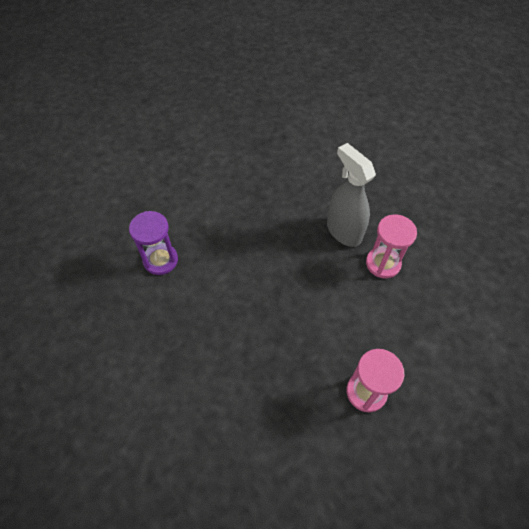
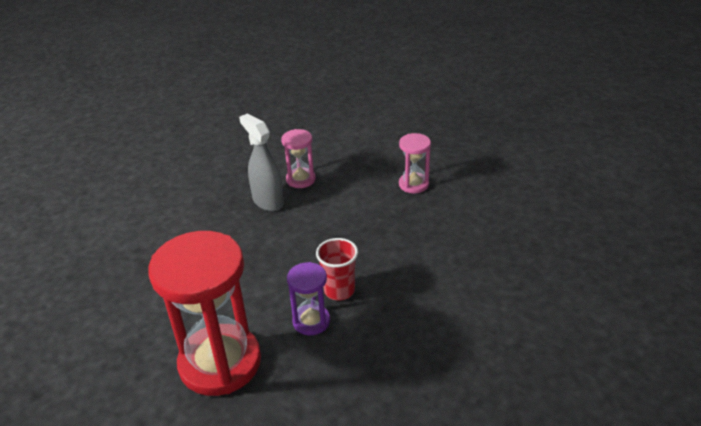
camera: 95 degrees left, 20 degrees down
grey spray bottle [327,143,376,247] -> grey spray bottle turned 90 degrees clockwise [239,114,284,211]
none -> red hourglass [148,231,261,396]
none -> red cup [316,238,358,300]

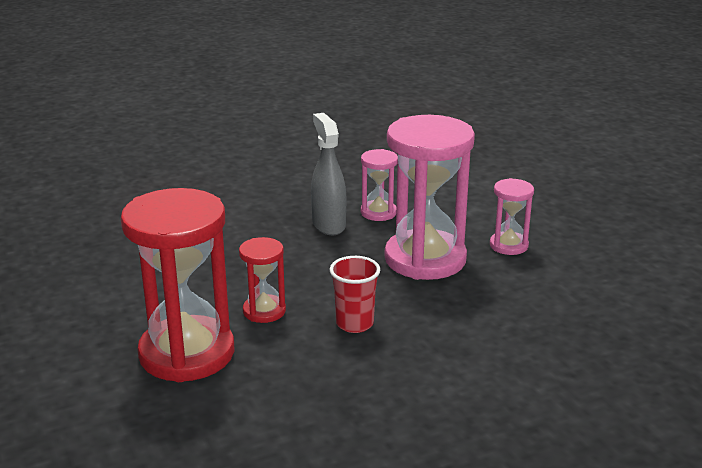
camera: 20 degrees right, 10 degrees down
purple hourglass [287,262,330,335] -> none
none -> red hourglass [239,237,286,323]
none -> pink hourglass [385,115,475,280]

